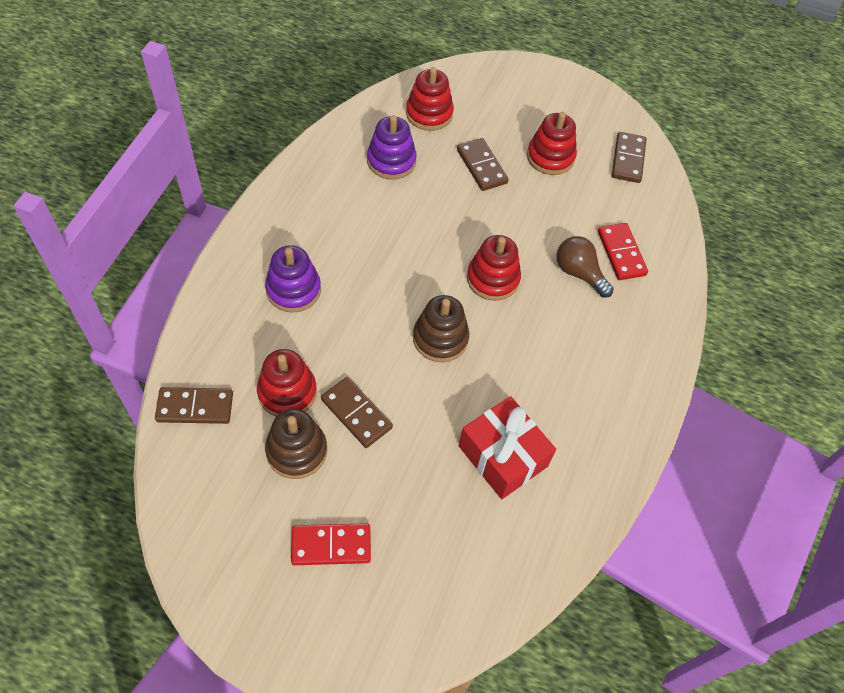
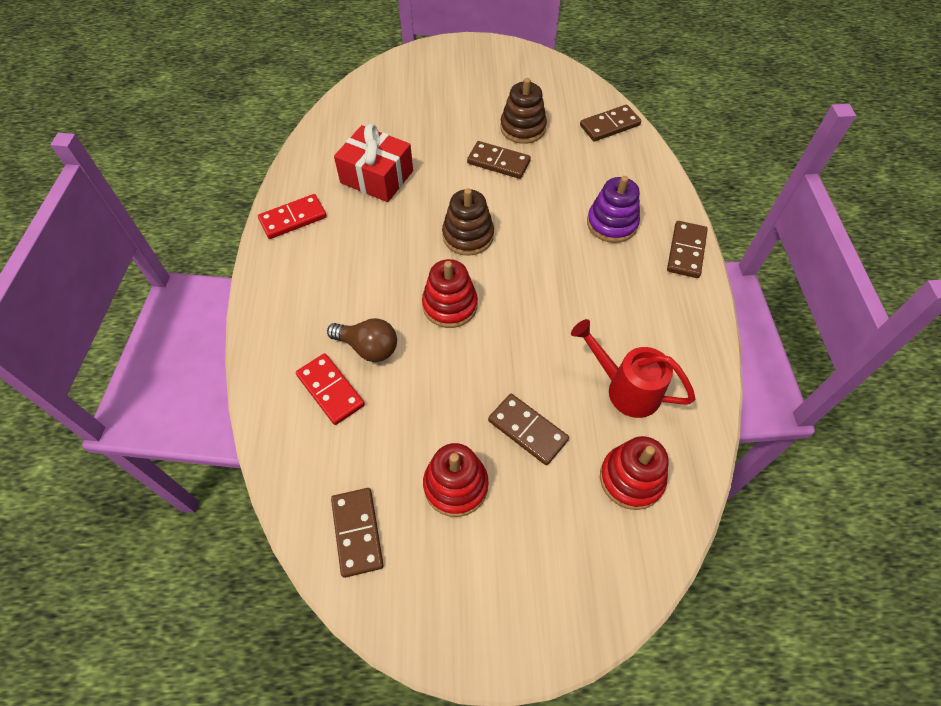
camera: 160 degrees right, 0 degrees up
red stacking toy [257,349,317,417] -> none
red domino [291,523,371,565] -> red domino moved to [258,194,327,239]
purple stacking toy [367,115,417,180] -> red watering can [571,319,695,418]
none -> brown domino [667,221,708,278]

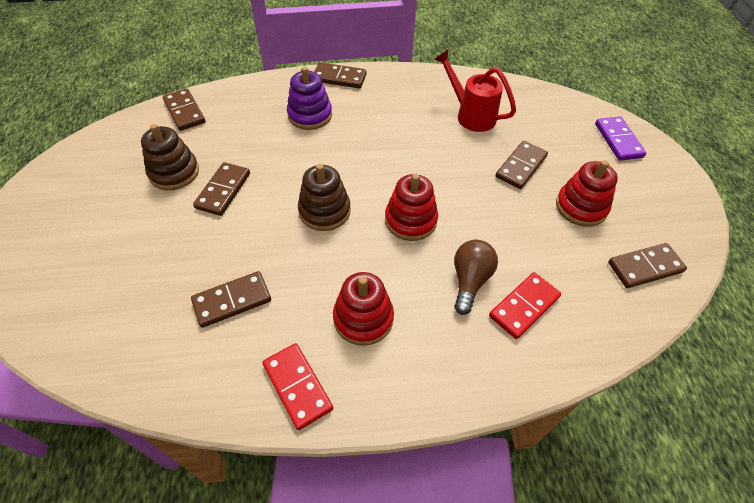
camera: 95 degrees left, 5 degrees down
red gift [334,124,413,202] -> brown domino [191,271,271,328]
red watering can [571,319,695,418] -> red watering can turned 105 degrees clockwise [435,50,516,132]
red stacking toy [600,436,669,510] -> red stacking toy moved to [333,272,394,346]
none -> purple domino [595,116,646,161]

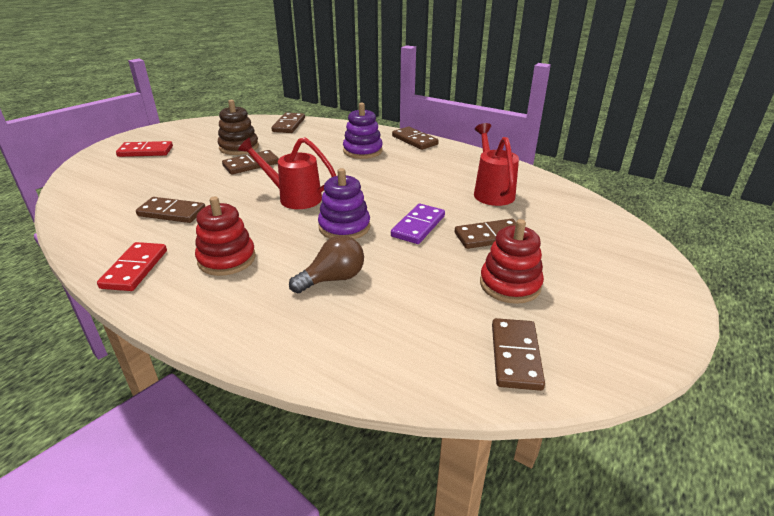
camera: 40 degrees right, 20 degrees down
brown stacking toy [298,164,351,231] -> red watering can [238,137,336,209]
red stacking toy [385,174,438,241] -> purple stacking toy [318,168,370,239]
red domino [489,272,561,339] -> red domino moved to [116,141,173,157]
purple domino [595,116,646,161] -> purple domino moved to [391,204,445,244]
brown domino [608,243,687,288] -> brown domino turned 75 degrees clockwise [492,318,545,391]

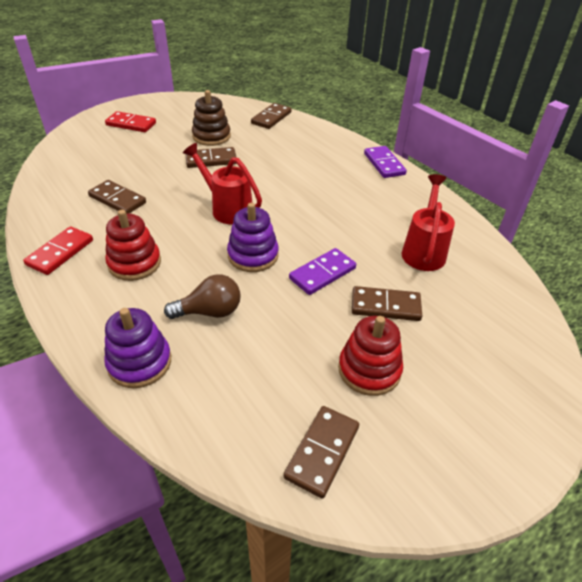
camera: 20 degrees right, 10 degrees up
purple stacking toy [343,103,383,159] -> purple stacking toy moved to [104,308,171,388]
brown domino [392,127,439,150] -> purple domino [364,146,407,178]

